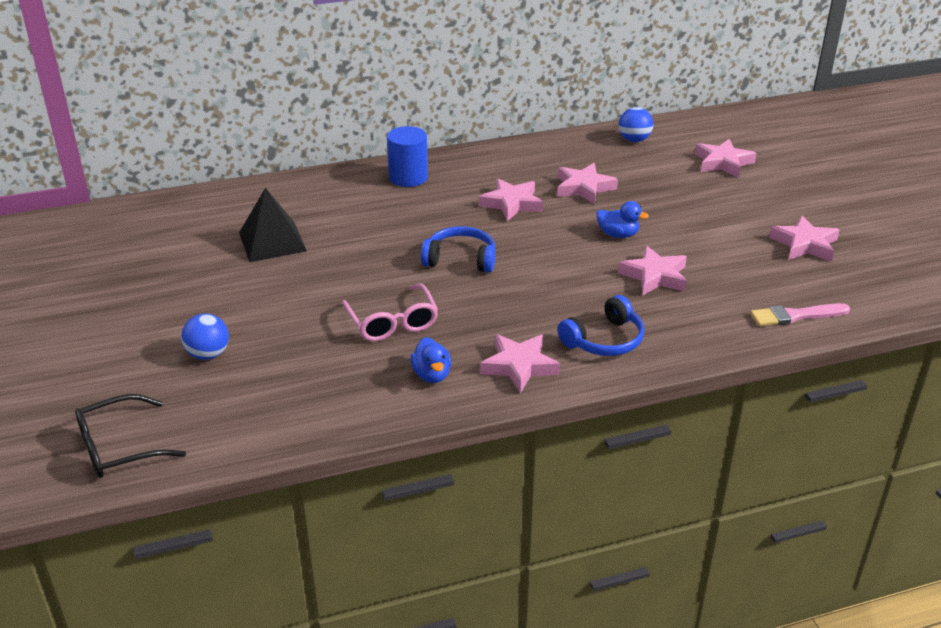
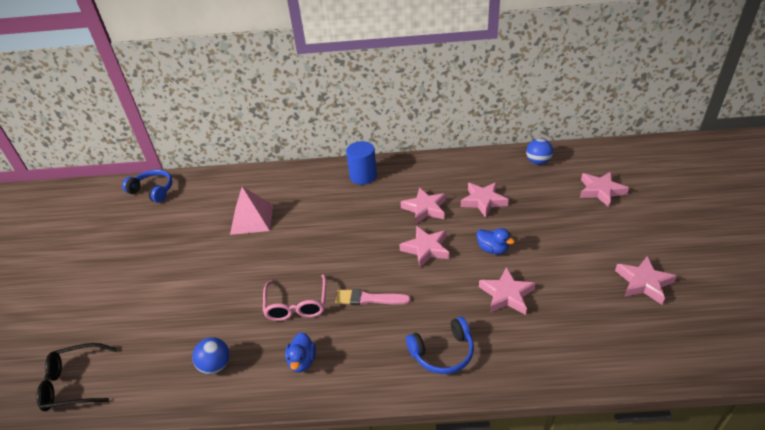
camera: 20 degrees right, 5 degrees up
blue ball [181,313,229,360] -> blue ball moved to [192,337,230,374]
black pyramid [239,187,307,262] -> pink pyramid [230,187,273,235]
blue headphones [421,226,496,273] -> blue headphones moved to [122,170,172,203]
pink star [480,334,560,394] -> pink star moved to [399,226,450,268]
pink brush [750,303,850,326] -> pink brush moved to [335,289,411,305]

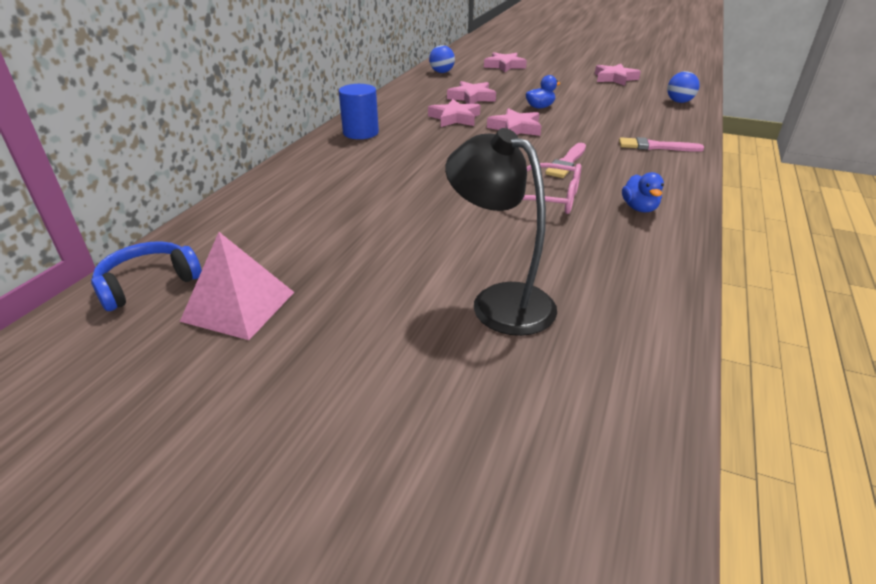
camera: 70 degrees left, 5 degrees down
black glasses [37,343,118,411] -> none
blue ball [192,337,230,374] -> blue ball moved to [667,71,700,103]
pink pyramid [230,187,273,235] -> pink pyramid moved to [180,232,294,340]
blue duck [285,332,316,373] -> blue duck turned 60 degrees clockwise [622,172,664,212]
blue headphones [406,317,474,374] -> pink brush [619,137,704,152]
pink star [479,267,536,315] -> none
none -> black lamp [445,128,557,336]

